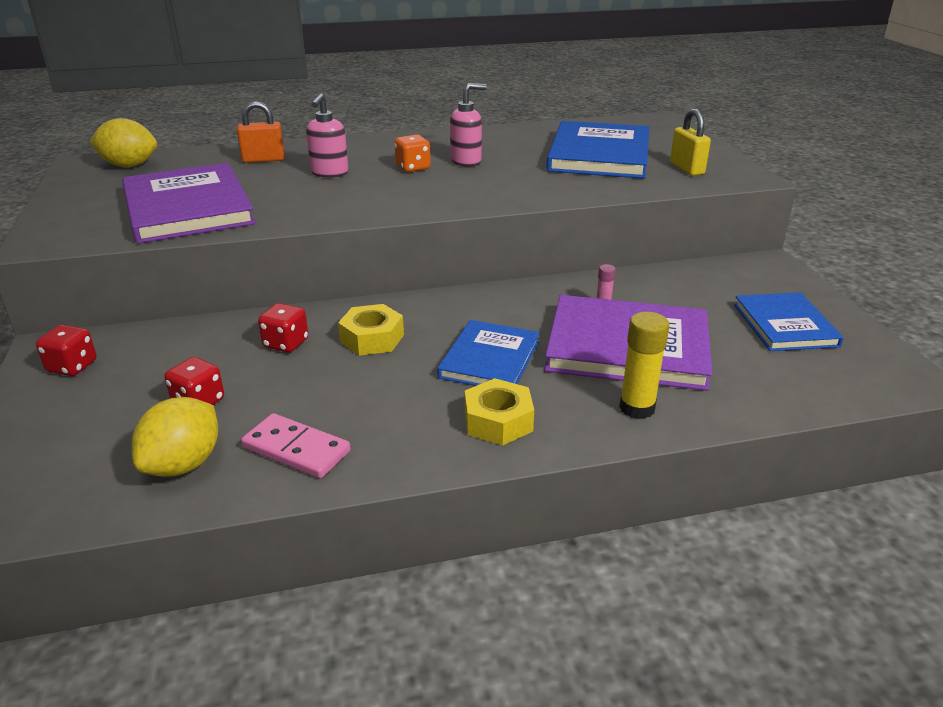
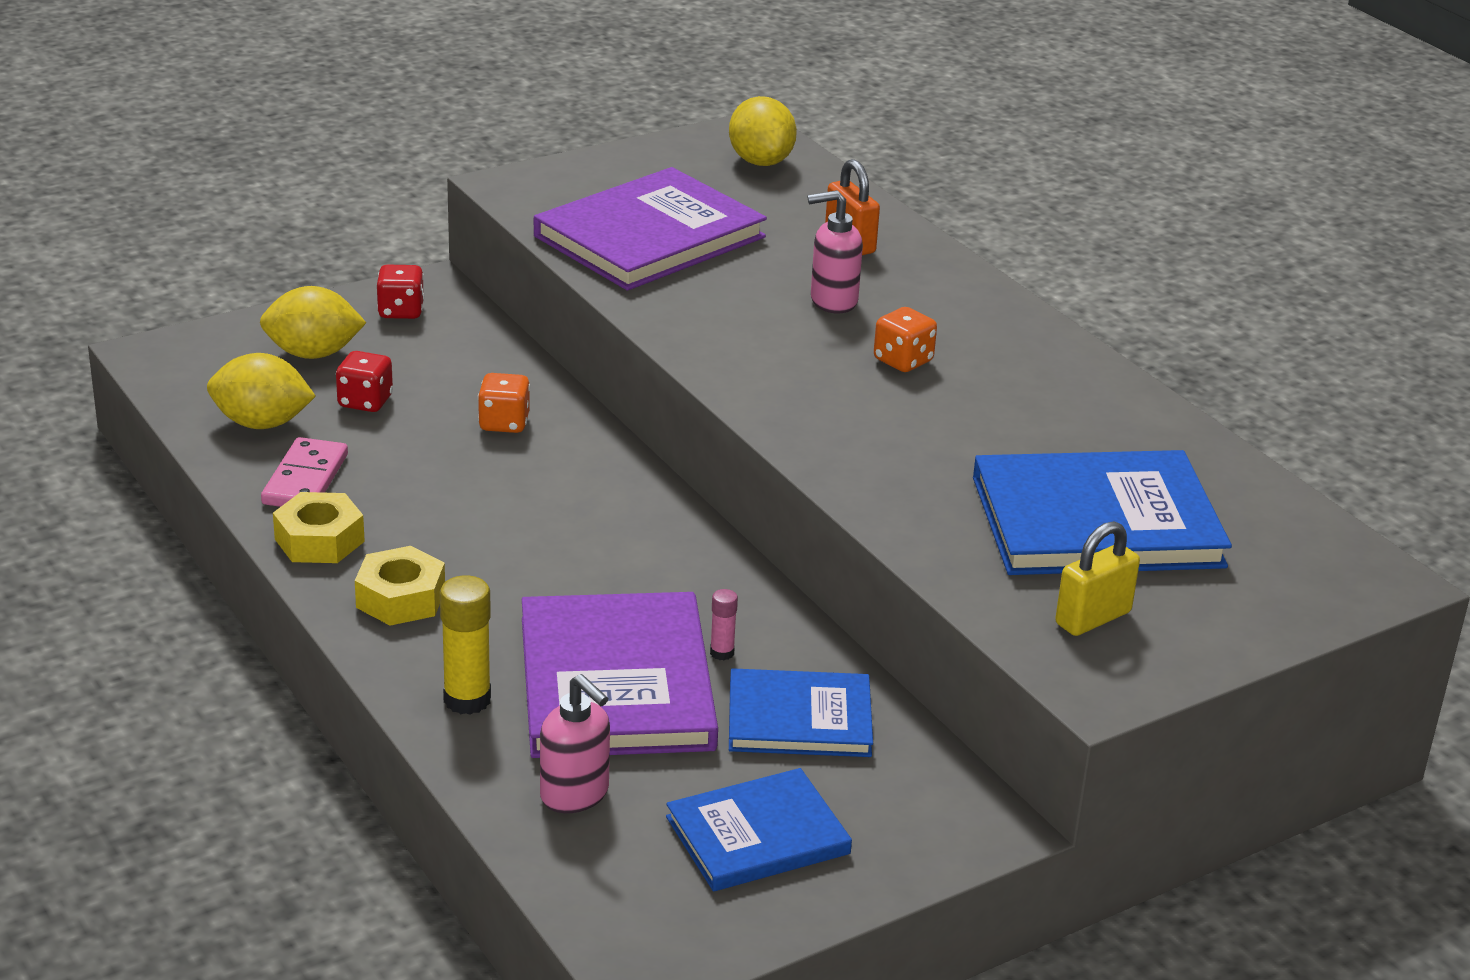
camera: 70 degrees right, 0 degrees up
red dice [258,303,308,352] -> orange dice [478,373,530,433]
yellow nut [338,304,404,356] -> yellow nut moved to [273,492,365,563]
blue book [437,320,540,386] -> blue book moved to [729,668,873,757]
pink soap dispenser [450,83,487,167] -> pink soap dispenser moved to [540,674,610,813]
none -> yellow lemon [260,286,366,359]

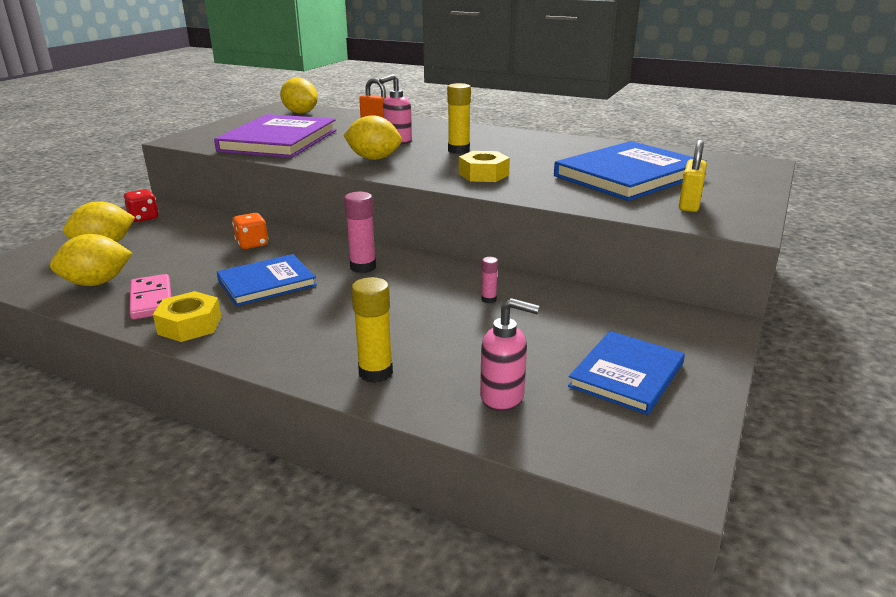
camera: 30 degrees left, 5 degrees down
red dice [336,351,393,412] -> none
yellow nut [355,546,445,626] -> yellow nut moved to [459,151,510,182]
purple book [522,592,718,758] -> none
blue book [729,668,873,757] -> blue book moved to [217,254,317,306]
orange dice [874,307,937,372] -> yellow glue stick [447,83,471,154]
none -> yellow lemon [343,115,402,160]
none -> pink glue stick [344,192,376,273]

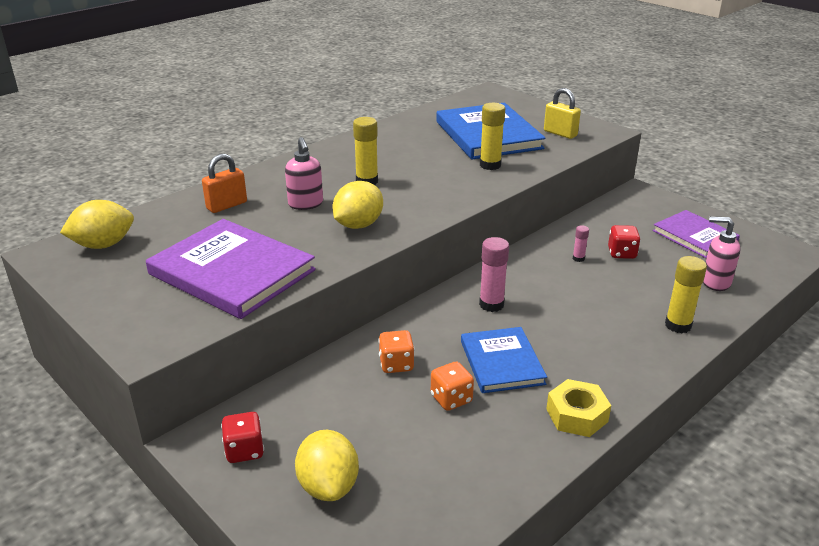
camera: 70 degrees left, 5 degrees up
yellow lemon [50,234,132,286] -> none
pink domino [130,274,171,319] -> none
yellow nut [459,151,510,182] -> none
pink soap dispenser [480,298,539,411] -> pink soap dispenser turned 105 degrees counterclockwise [703,217,741,291]
blue book [568,331,685,415] -> purple book [653,210,740,258]
none -> orange dice [431,362,474,411]
none -> yellow glue stick [480,103,505,170]
none -> red dice [608,225,641,259]

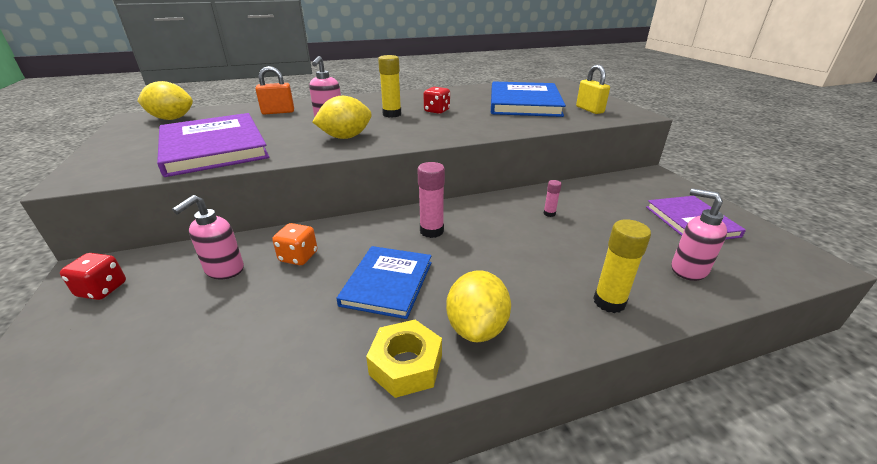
camera: 25 degrees right, 0 degrees up
yellow lemon [295,430,359,501] -> yellow lemon moved to [446,271,511,342]
orange dice [431,362,474,411] -> none
yellow glue stick [480,103,505,170] -> none
red dice [608,225,641,259] -> red dice moved to [424,87,450,114]
none -> pink soap dispenser [172,195,244,279]

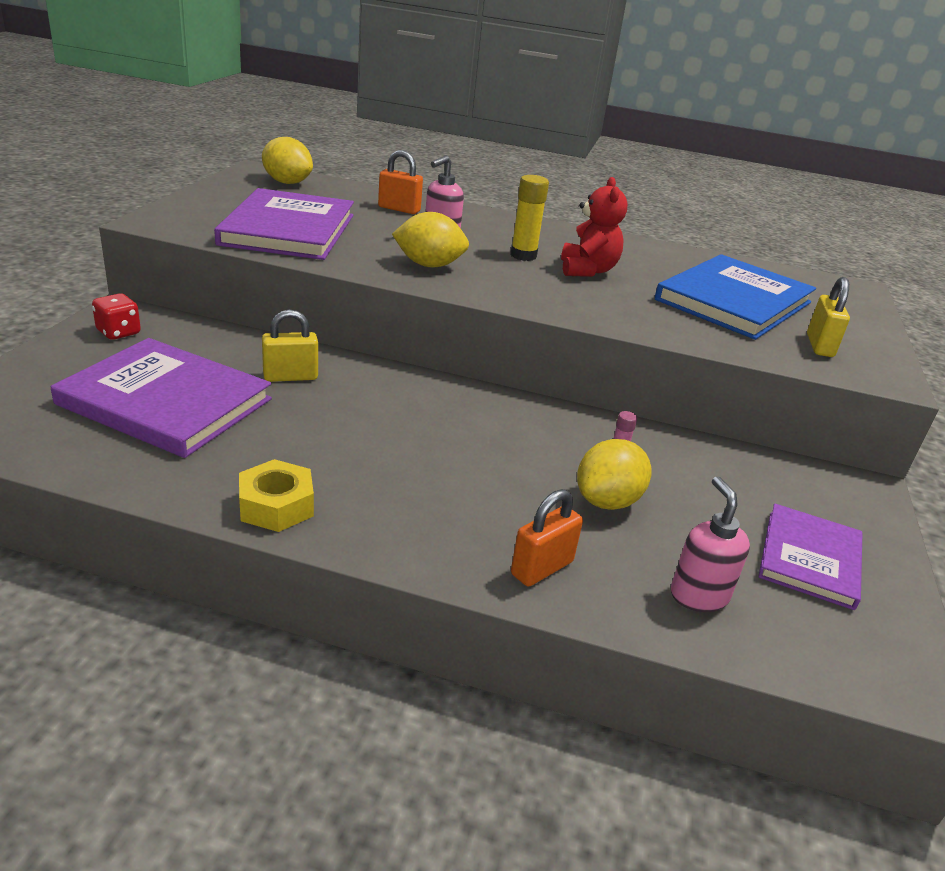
camera: 30 degrees right, 0 degrees up
pink soap dispenser [172,195,244,279] -> none
orange dice [272,223,317,265] -> yellow padlock [262,309,318,382]
blue book [336,246,432,319] -> none
pink glue stick [417,162,445,238] -> none
red dice [424,87,450,114] -> red teddy bear [561,177,628,277]
yellow lemon [446,271,511,342] -> yellow lemon moved to [577,439,652,510]
yellow glue stick [594,219,651,313] -> orange padlock [511,489,583,587]
none -> purple book [51,338,272,458]

